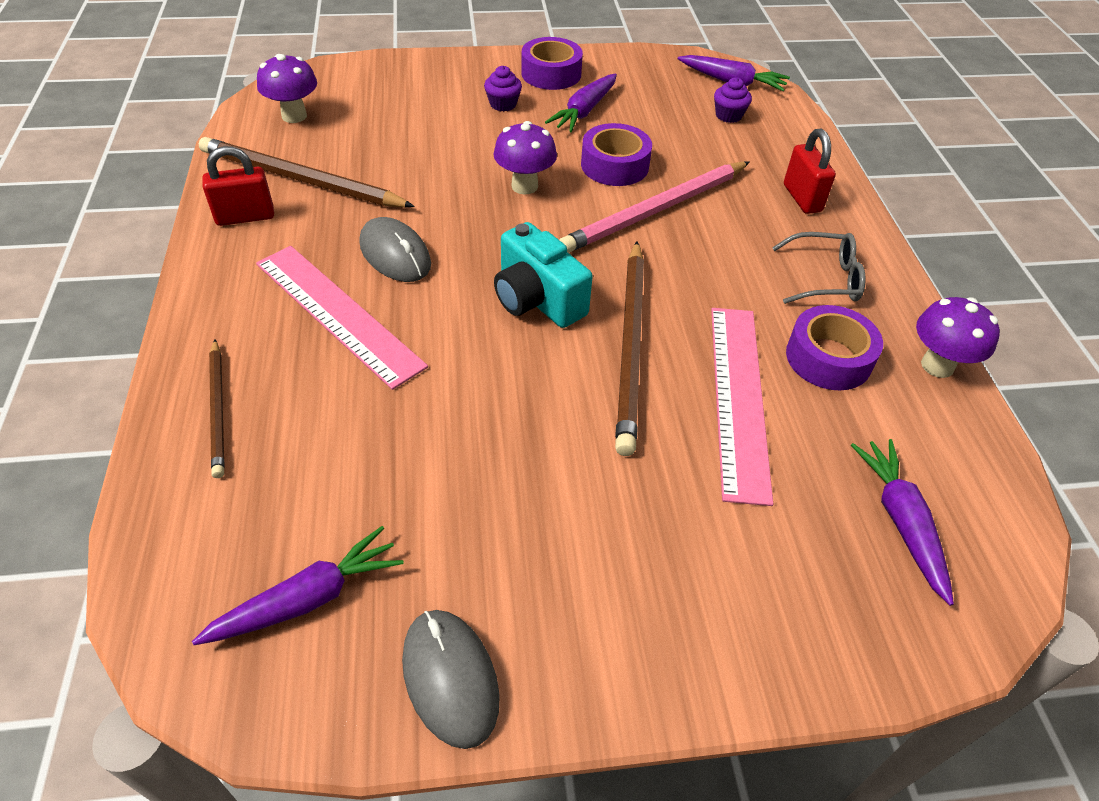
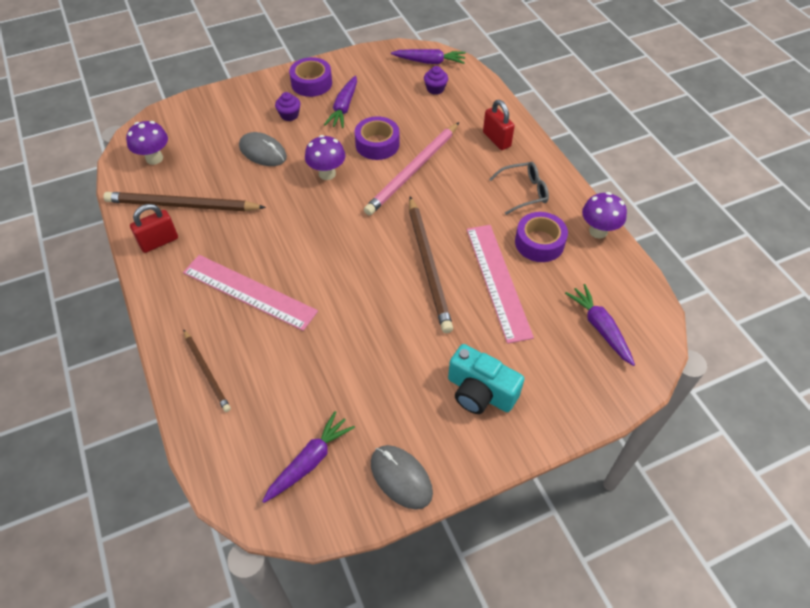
camera: 15 degrees left, 5 degrees up
grey mouse [360,217,431,282] -> grey mouse moved to [239,132,287,166]
turquoise camera [494,222,593,328] -> turquoise camera moved to [448,344,524,414]

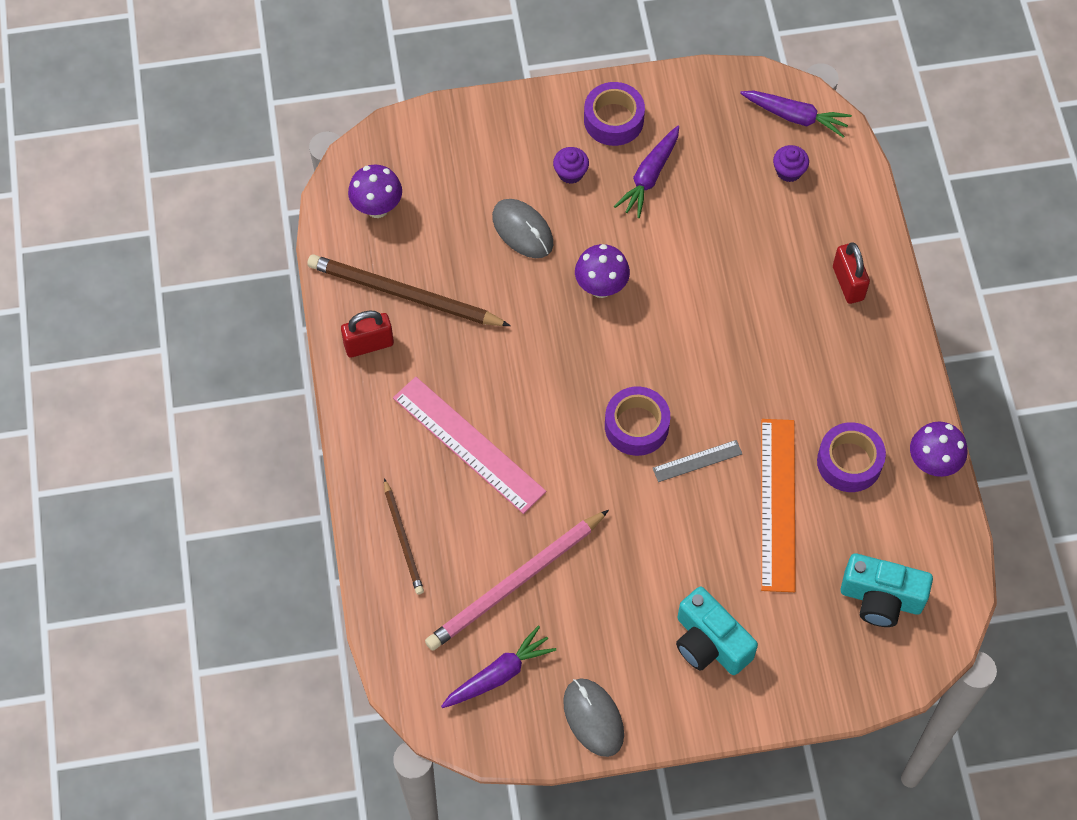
camera: 15 degrees right, 10 degrees up
purple tape [355,116,400,160] -> purple tape moved to [605,387,670,456]
pink pencil [364,122,459,215] -> pink pencil moved to [425,510,609,651]
brown pencil [409,197,453,333] -> grey ruler [653,440,742,482]
pink ruler [467,225,534,344] -> orange ruler [761,419,796,592]
grey glasses [489,162,549,215] -> none
purple carrot [565,284,635,366] -> turquoise camera [841,553,933,627]

